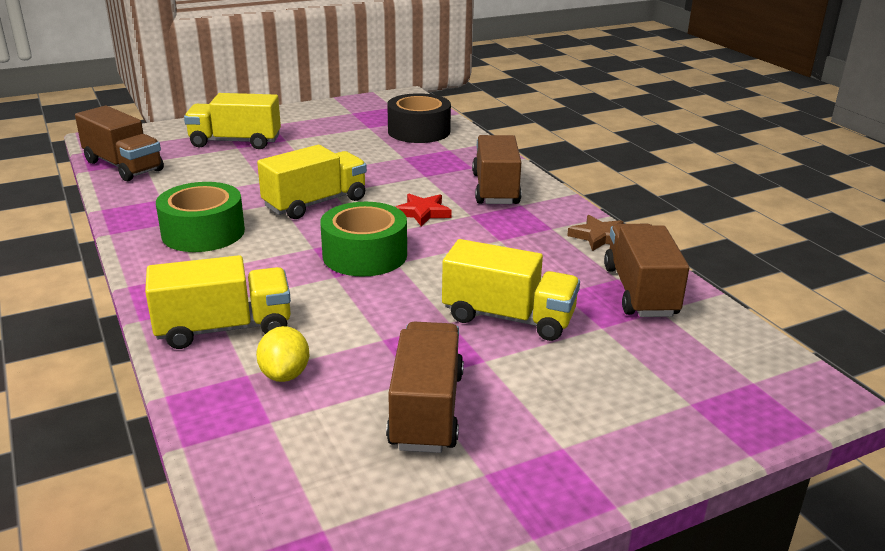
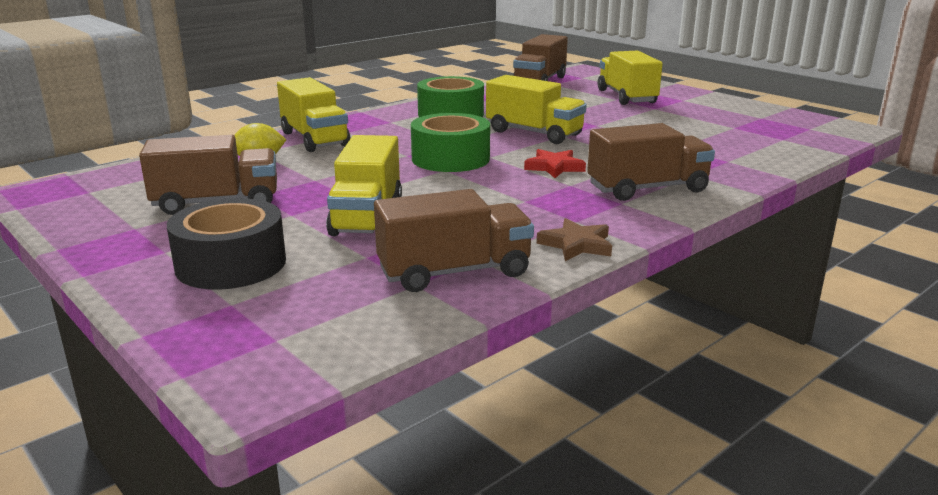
camera: 75 degrees right, 5 degrees down
black tape [387,93,451,143] -> black tape moved to [167,198,286,290]

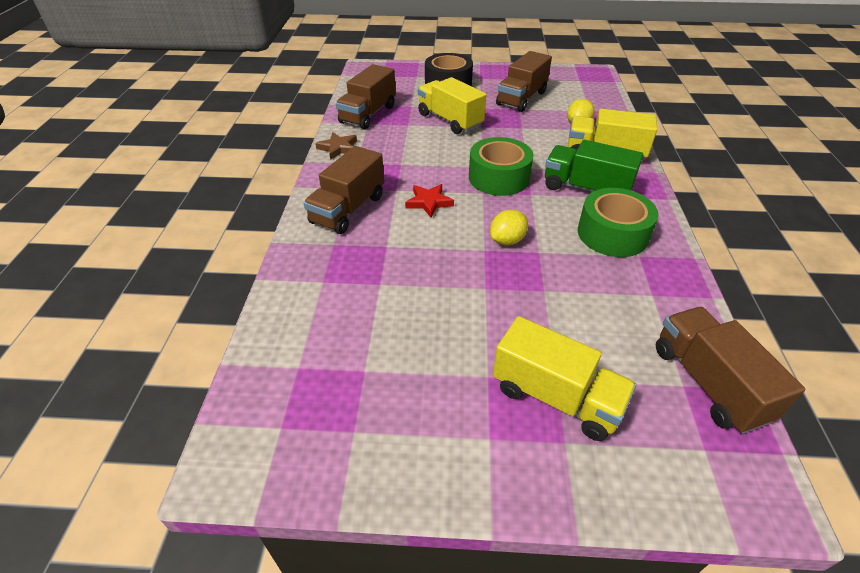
camera: 135 degrees right, 20 degrees up
yellow truck [486,75,587,144] -> yellow lemon [490,210,528,245]
none -> green truck [545,140,643,192]

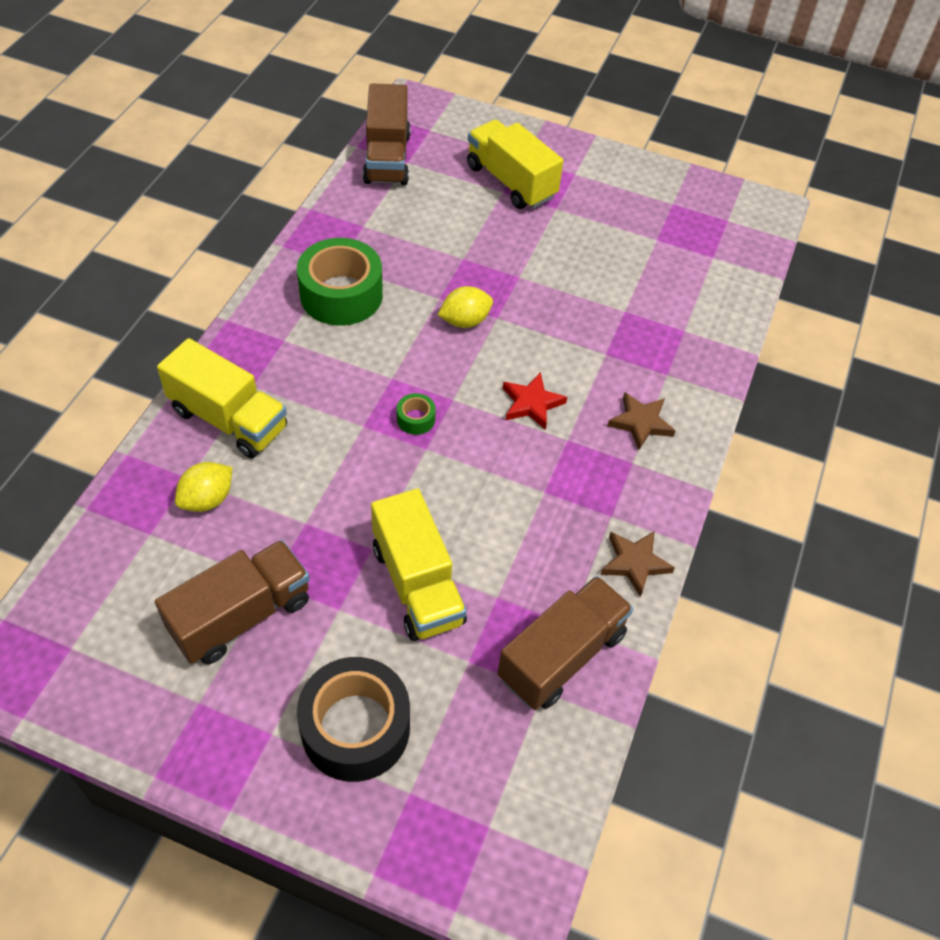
camera: 165 degrees left, 10 degrees up
brown truck [303,146,384,234] -> brown star [607,392,676,450]
green tape [469,137,533,196] -> green tape [397,393,436,435], size x0.43
green truck [545,140,643,192] -> none

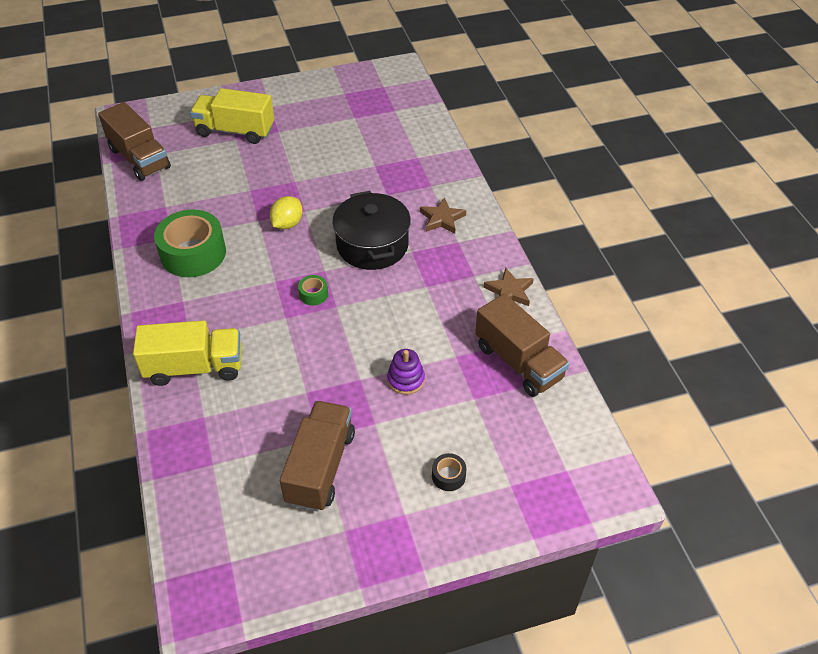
camera: 35 degrees left, 5 degrees down
yellow lemon [175,462,232,512] -> none
black tape [297,657,410,782] -> black tape [432,453,466,491], size x0.43
yellow truck [371,489,467,641] -> purple stacking toy [387,349,425,395]
brown truck [497,576,634,710] -> brown truck turned 135 degrees clockwise [475,294,570,397]
red star [503,372,567,430] -> black pot [332,191,411,270]

